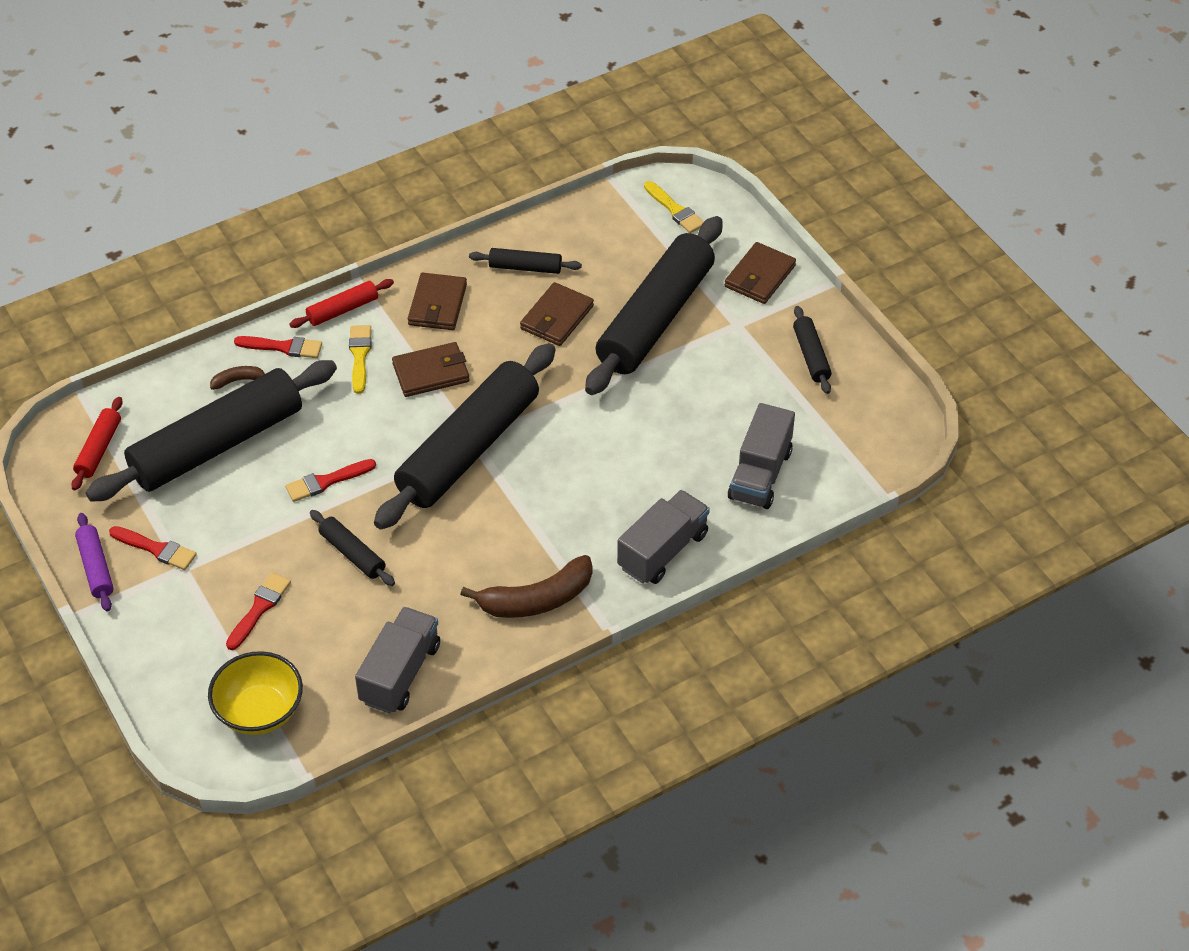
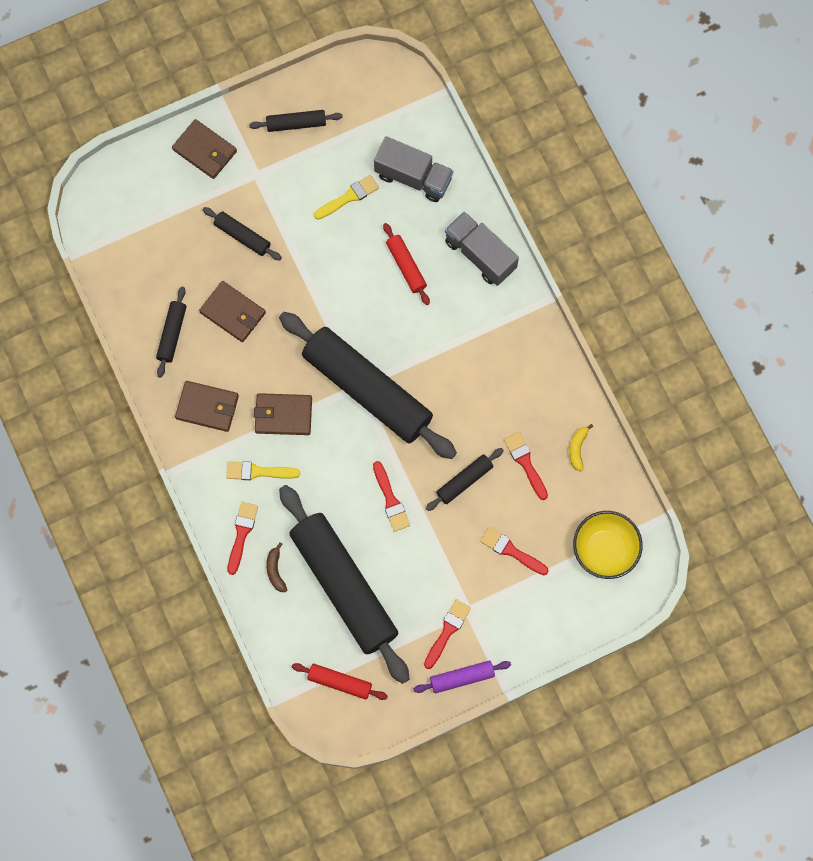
camera: 85 degrees left, 25 degrees up
red rolling pin [290,279,394,328] -> red rolling pin moved to [383,223,430,305]
grey truck [355,607,440,714] -> yellow banana [569,424,593,471]
brown wallet [392,342,470,397] -> brown wallet turned 75 degrees counterclockwise [254,393,312,435]
brown banana [460,555,593,618] -> none
black rolling pin [585,216,723,395] -> black rolling pin [203,207,282,261], size x0.43
yellow brush [644,181,704,233] -> yellow brush moved to [314,175,379,220]
none -> red brush [504,432,548,500]

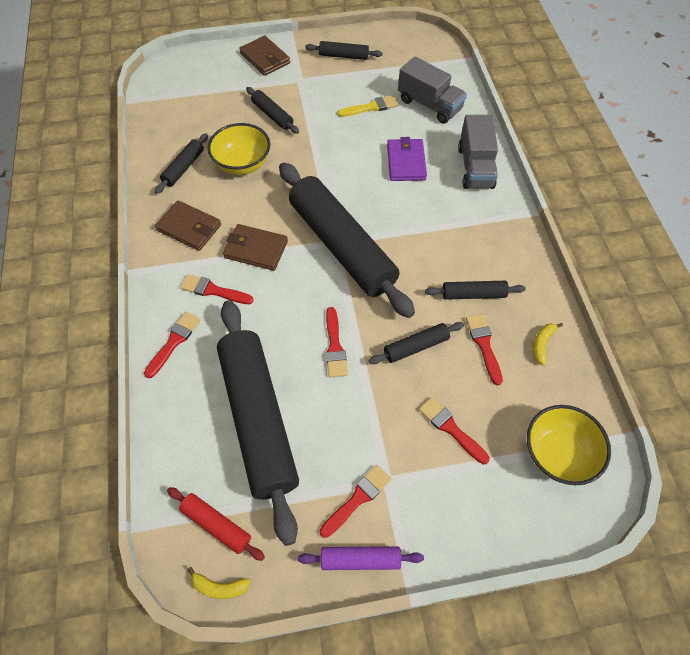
camera: 15 degrees right, 15 degrees down
brown wallet [199,281,266,342] -> yellow bowl [208,123,270,175]
yellow brush [226,461,300,480] -> red brush [180,274,254,304]
brown banana [266,542,287,592] -> none
red rolling pin [383,223,430,305] -> purple wallet [387,137,427,181]
grey truck [445,211,519,286] -> grey truck turned 150 degrees counterclockwise [458,115,498,189]
none -> yellow banana [187,567,251,599]
none -> black rolling pin [425,281,526,300]

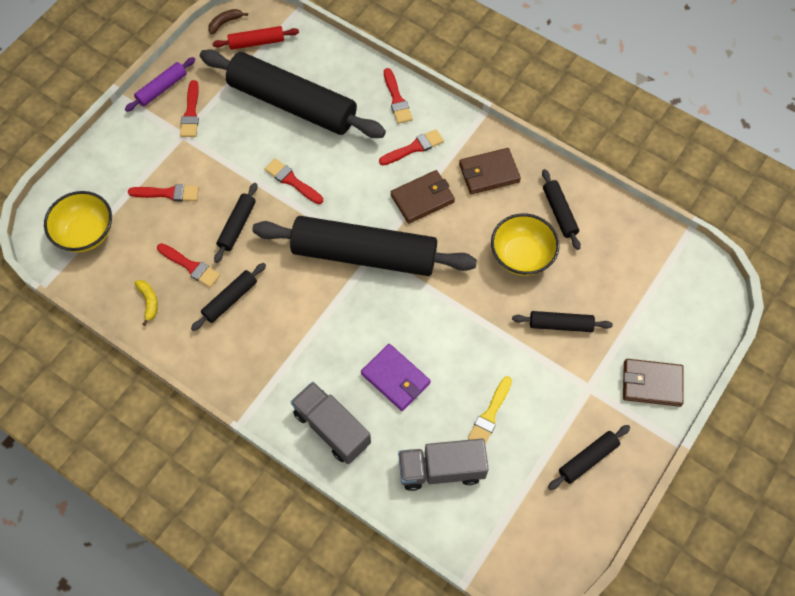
camera: 135 degrees right, 5 degrees up
yellow banana [187,567,251,599] -> brown banana [208,9,248,35]

